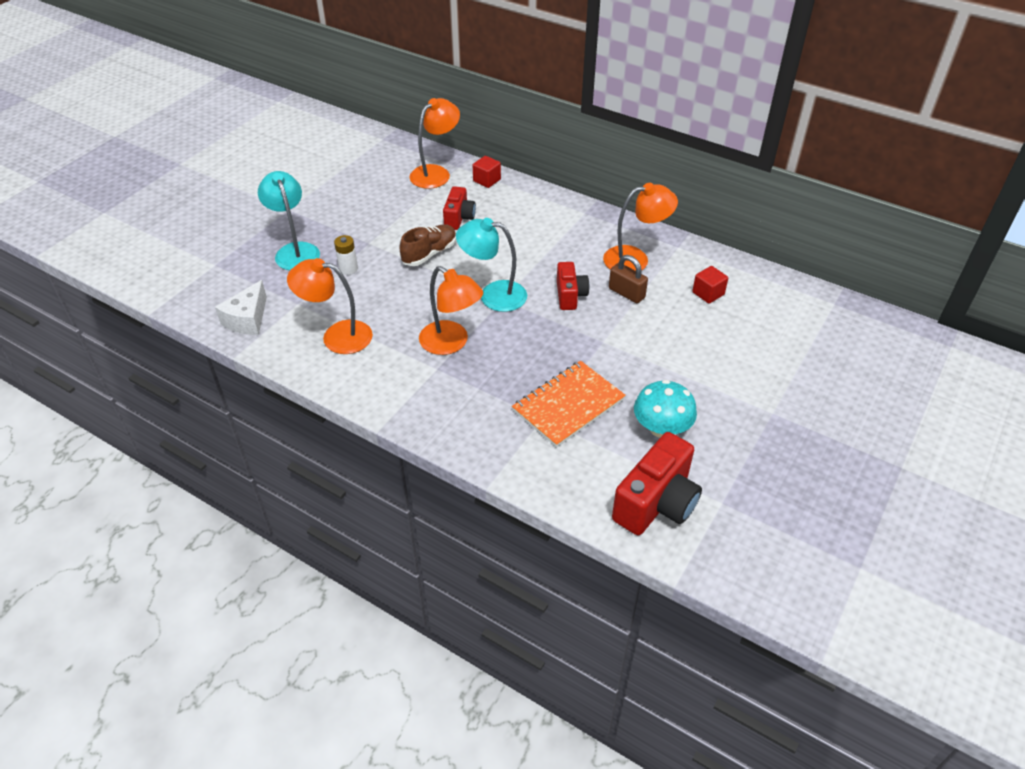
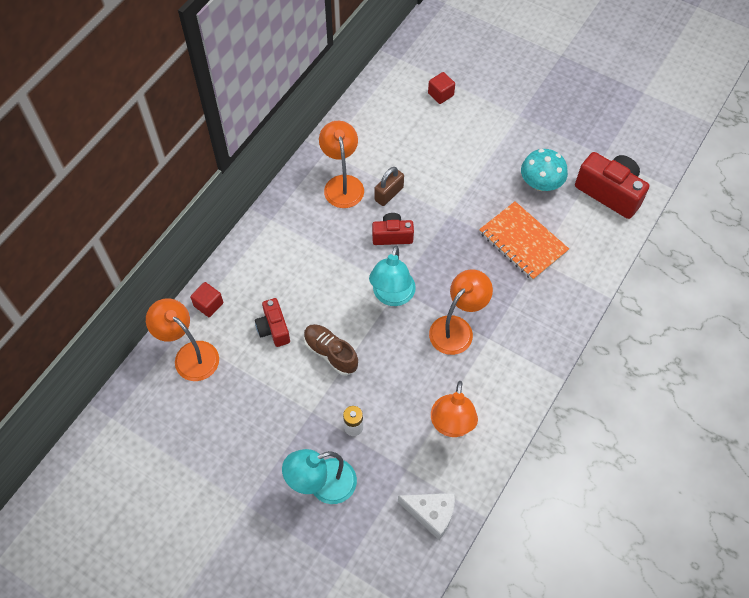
camera: 90 degrees left, 15 degrees up
red camera [443,186,476,230] -> red camera turned 120 degrees counterclockwise [255,298,290,347]
red cube [692,266,728,304] -> red cube moved to [428,72,455,104]

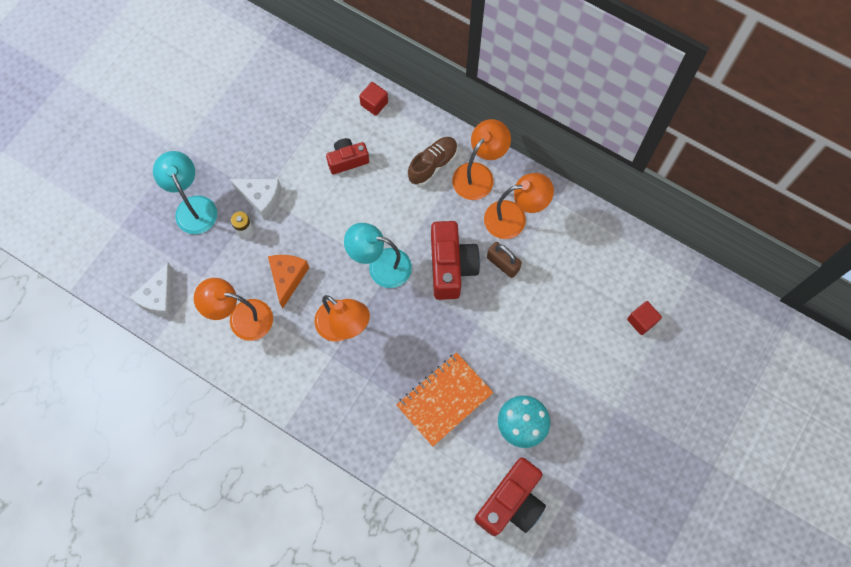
camera: 90 degrees right, 10 degrees up
orange lamp [146,298,219,381] -> orange lamp moved to [452,119,511,200]
brown shoe [304,324,359,376] -> brown shoe moved to [408,137,457,186]
red camera [372,213,414,245] -> red camera [431,221,480,300], size x1.68
none -> white cheese [230,179,282,219]
none -> orange cheese [268,255,309,309]

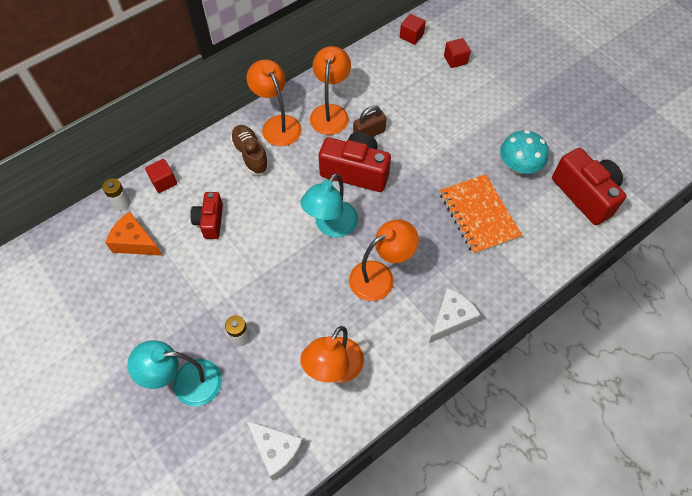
camera: 70 degrees left, 10 degrees down
white cheese [230,179,282,219] -> white cheese moved to [429,288,481,343]
orange cheese [268,255,309,309] -> orange cheese moved to [105,211,162,256]
none -> white battery [102,178,130,211]
none -> red cube [400,14,426,45]

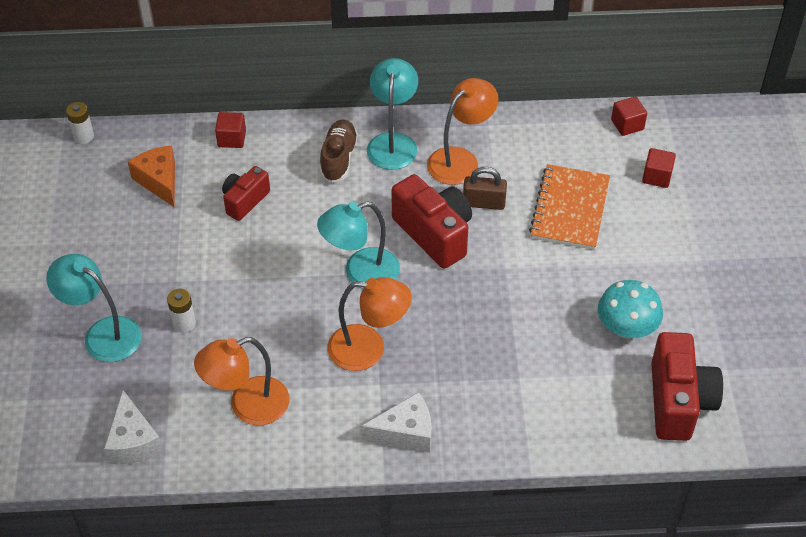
camera: 35 degrees right, 10 degrees down
white battery [102,178,130,211] -> white battery moved to [66,102,94,144]
orange lamp [246,59,302,146] -> turquoise lamp [367,58,418,170]
orange notebook [440,174,522,254] -> orange notebook moved to [529,164,610,250]

